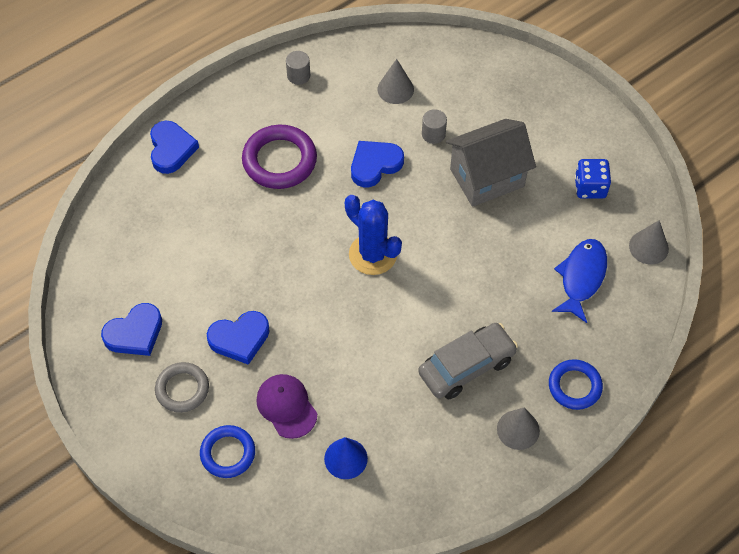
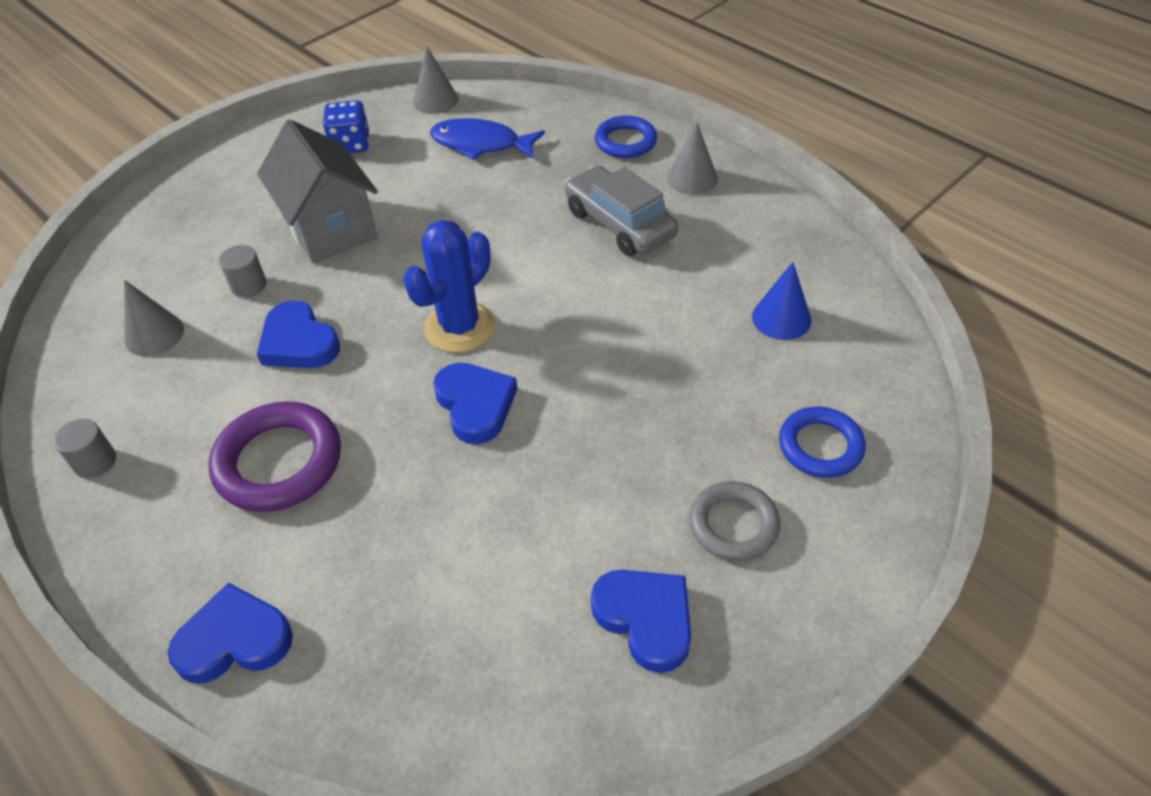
camera: 95 degrees left, 10 degrees down
blue heart [207,311,270,365] -> blue heart moved to [433,363,517,444]
purple cap [256,374,317,439] -> none

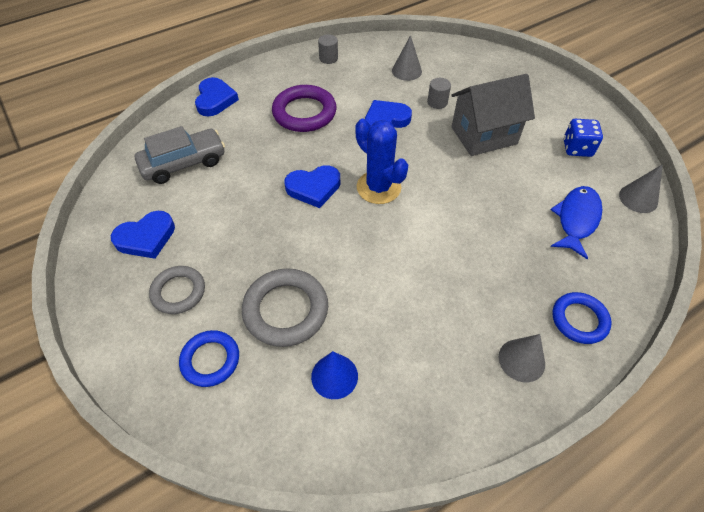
camera: 100 degrees right, 5 degrees up
grey car [564,166,678,256] -> grey car moved to [135,126,225,184]
none -> grey ring [242,268,328,347]

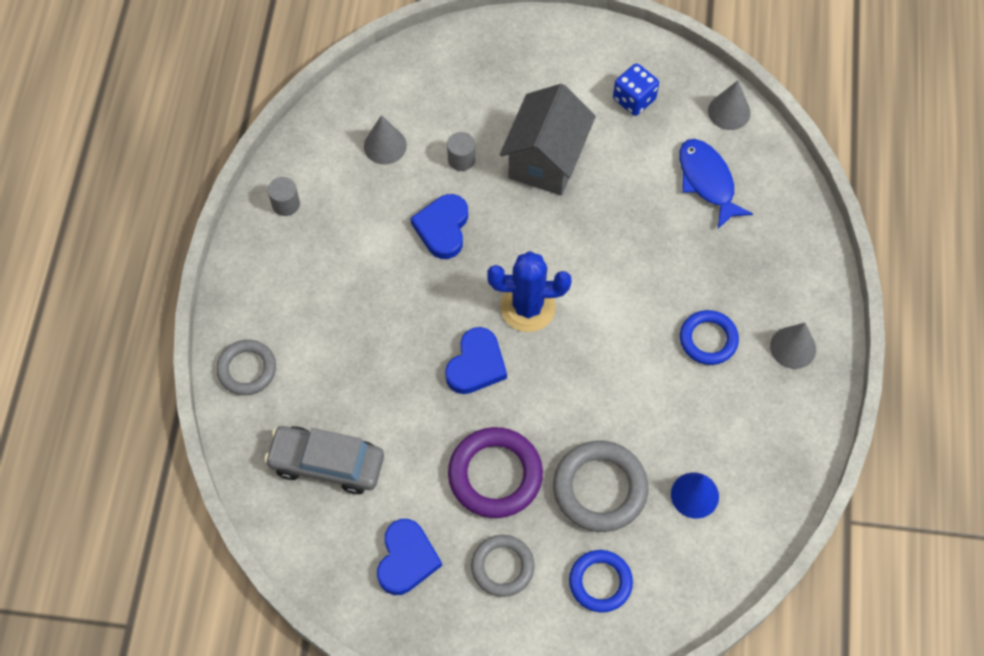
camera: 50 degrees left, 10 degrees up
grey car [135,126,225,184] -> grey car turned 90 degrees counterclockwise [264,426,384,494]
blue heart [195,77,239,116] -> grey ring [216,340,276,395]
purple ring [272,85,337,132] -> purple ring moved to [448,427,543,518]
blue ring [552,292,612,344] -> blue ring moved to [680,310,739,365]

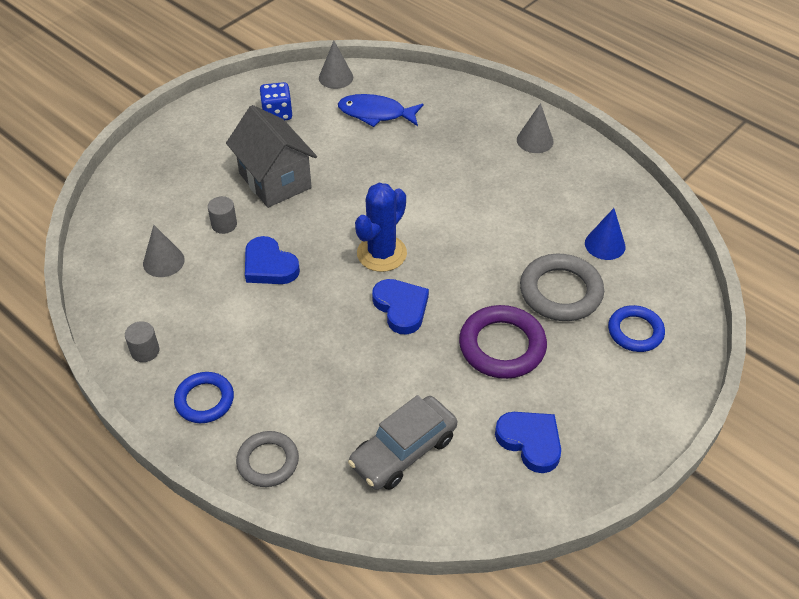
camera: 55 degrees left, 15 degrees down
grey ring [471,535,535,597] -> none
blue ring [680,310,739,365] -> blue ring moved to [174,372,234,423]

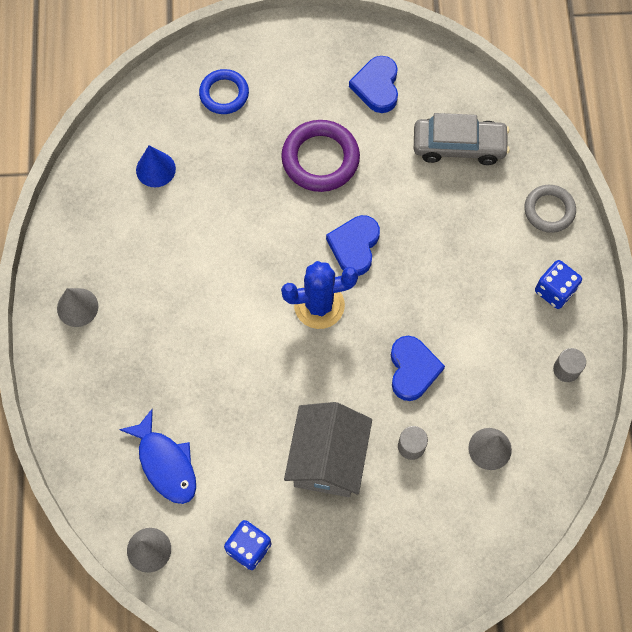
camera: 135 degrees left, 20 degrees up
blue ring [174,372,234,423] -> blue dice [535,260,582,309]
grey ring [520,254,604,321] -> none

